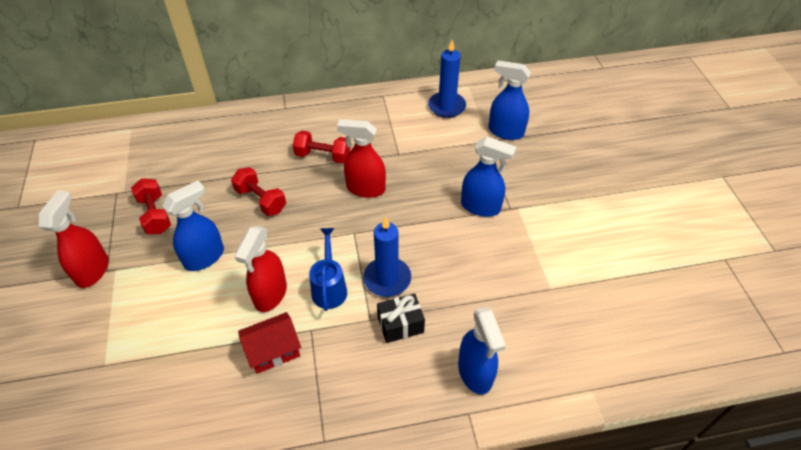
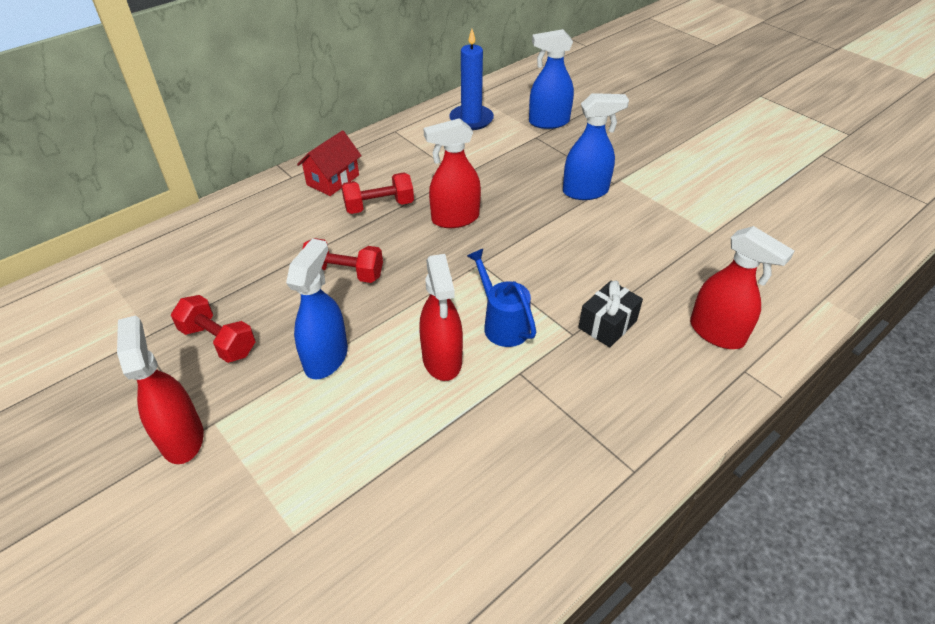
camera: 30 degrees left, 5 degrees down
red house [238,312,301,374] -> red house moved to [297,130,362,196]
blue candle [363,216,411,297] -> none
blue spray bottle [458,307,506,395] -> red spray bottle [690,226,794,349]

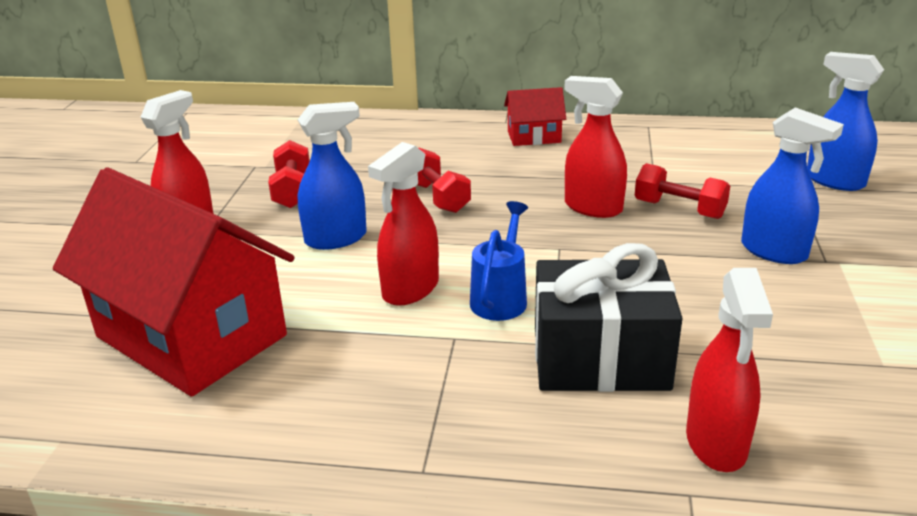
camera: 50 degrees right, 15 degrees down
red dumbbell [341,173,414,214] -> red dumbbell moved to [635,163,730,219]
blue candle [449,29,494,130] -> none
black gift [578,281,643,347] -> black gift [535,243,683,392], size x1.90
none -> red house [53,167,295,397]

